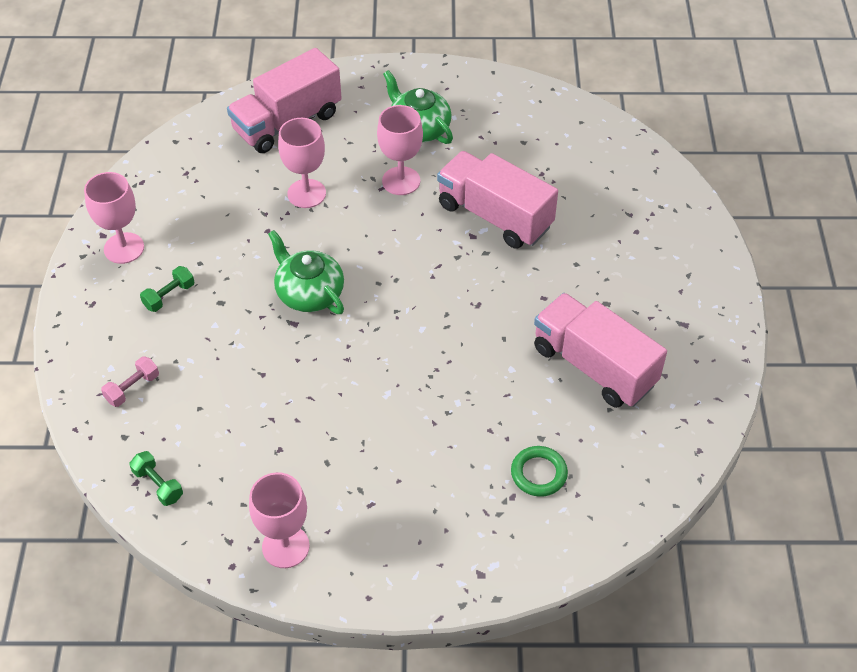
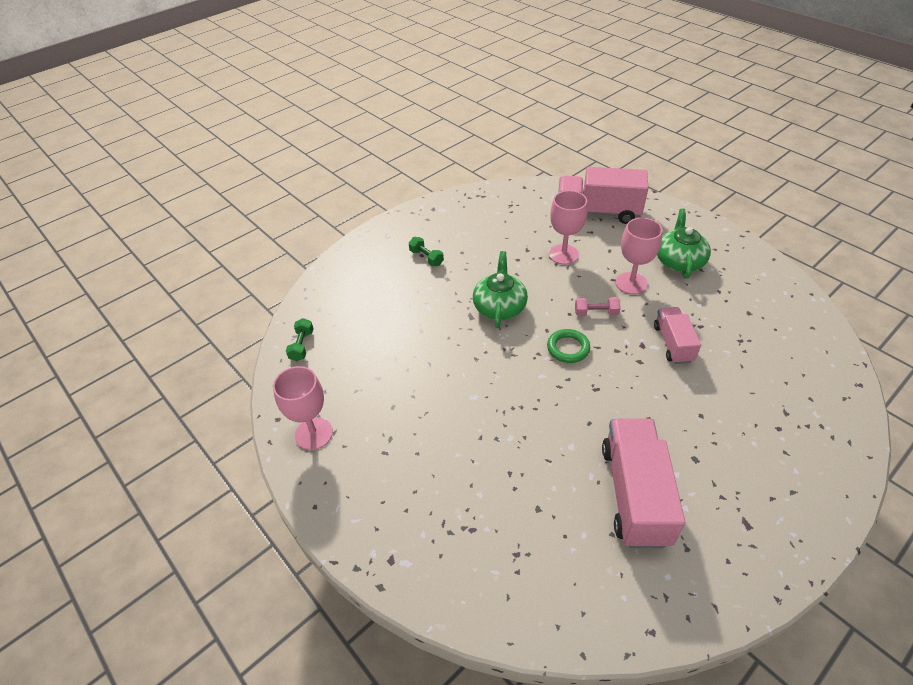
camera: 50 degrees right, 5 degrees down
pink goblet [84,172,144,264] -> none
pink dumbbell [101,356,159,407] -> pink dumbbell moved to [575,297,621,316]
green dumbbell [140,266,194,312] -> green dumbbell turned 45 degrees clockwise [409,237,444,266]
pink truck [437,151,558,249] -> pink truck [654,307,701,364], size x0.59
green ring [511,446,568,497] -> green ring moved to [547,329,590,363]

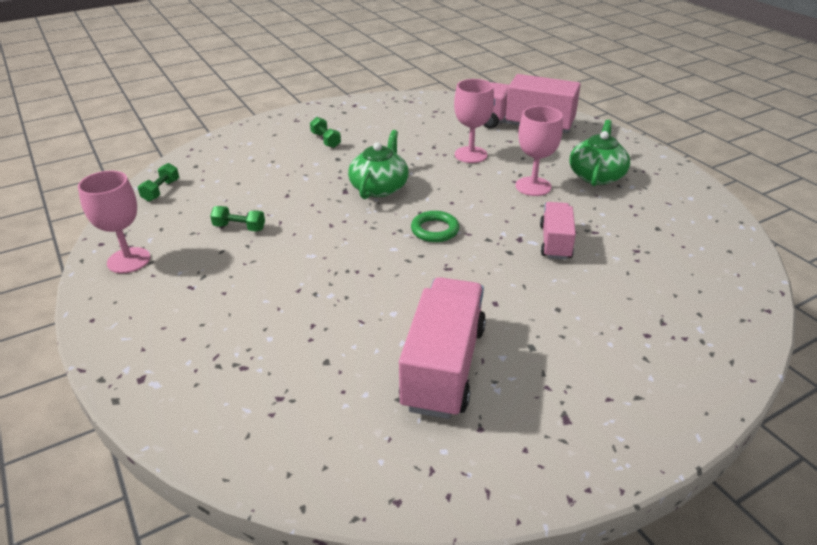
camera: 10 degrees right, 10 degrees down
pink dumbbell [575,297,621,316] -> none
none -> green dumbbell [210,206,265,231]

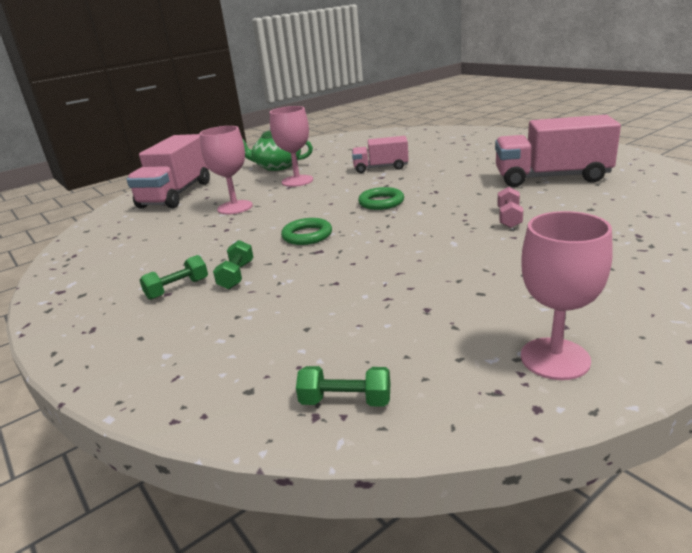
camera: 95 degrees left, 10 degrees down
green dumbbell [210,206,265,231] -> green dumbbell moved to [213,240,253,289]
green teapot [348,130,409,199] -> green ring [281,218,332,245]
none -> pink dumbbell [497,187,523,228]

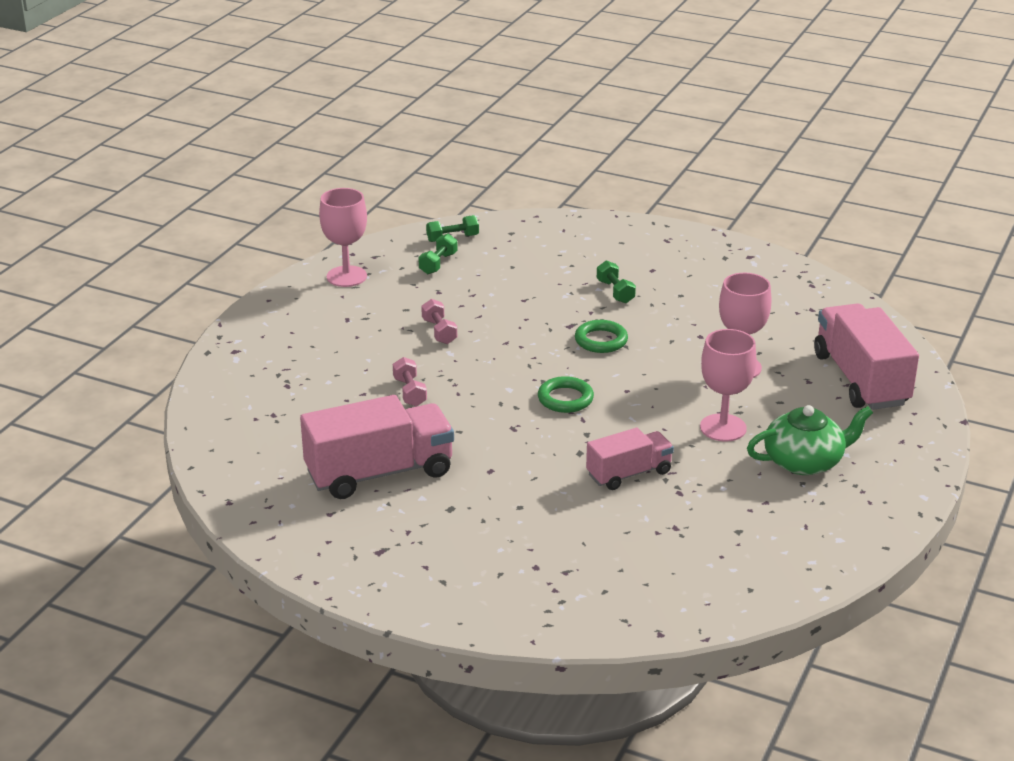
camera: 150 degrees right, 5 degrees up
green dumbbell [140,255,208,300] -> green dumbbell moved to [418,234,458,274]
none -> pink dumbbell [421,299,457,344]

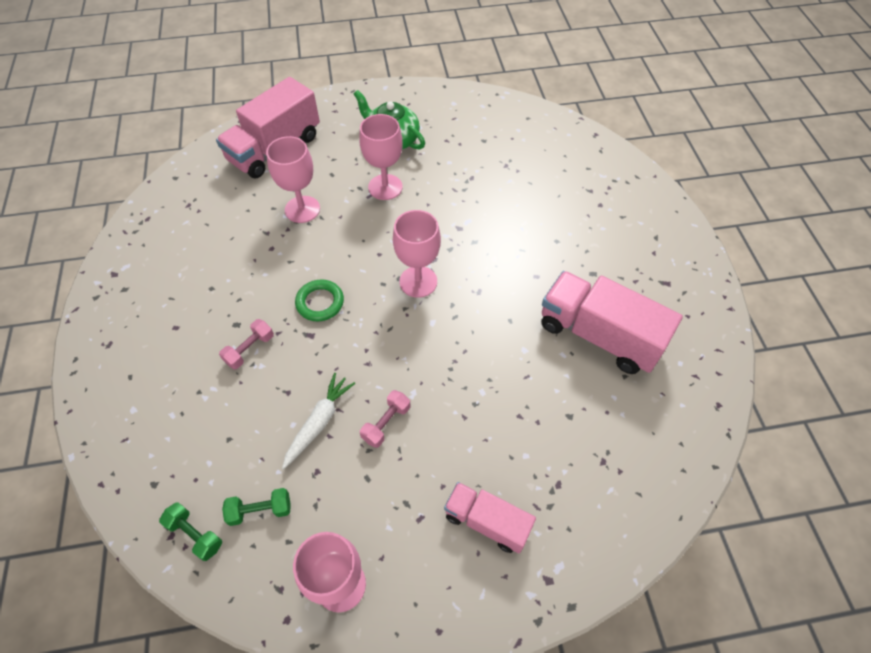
camera: 125 degrees left, 25 degrees up
pink dumbbell [393,357,427,406] -> pink dumbbell moved to [219,319,274,369]
green ring [538,376,594,413] -> pink goblet [393,210,441,298]
pink truck [586,428,674,490] -> pink truck moved to [444,482,536,553]
green dumbbell [597,260,636,303] -> none
none -> white carrot [282,373,355,470]

